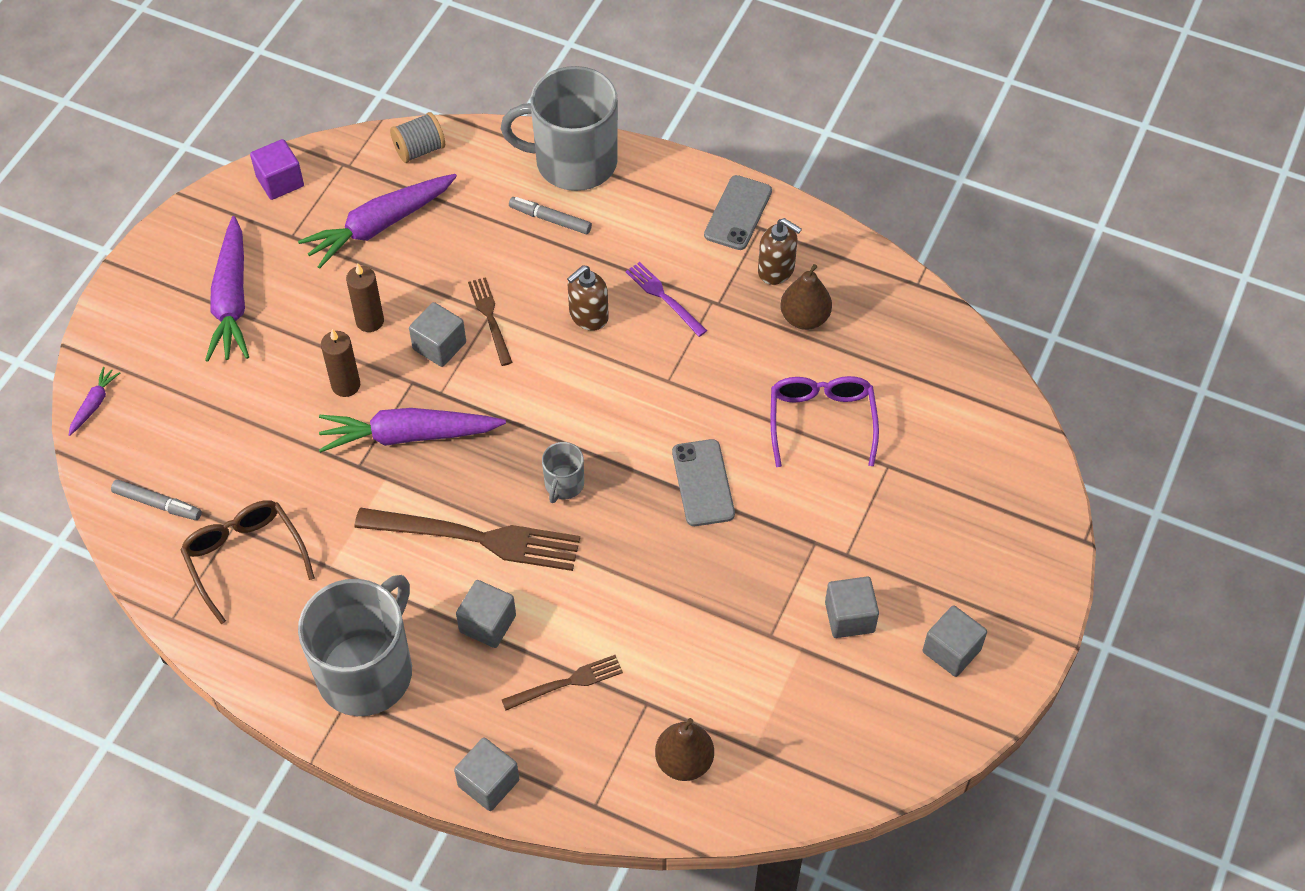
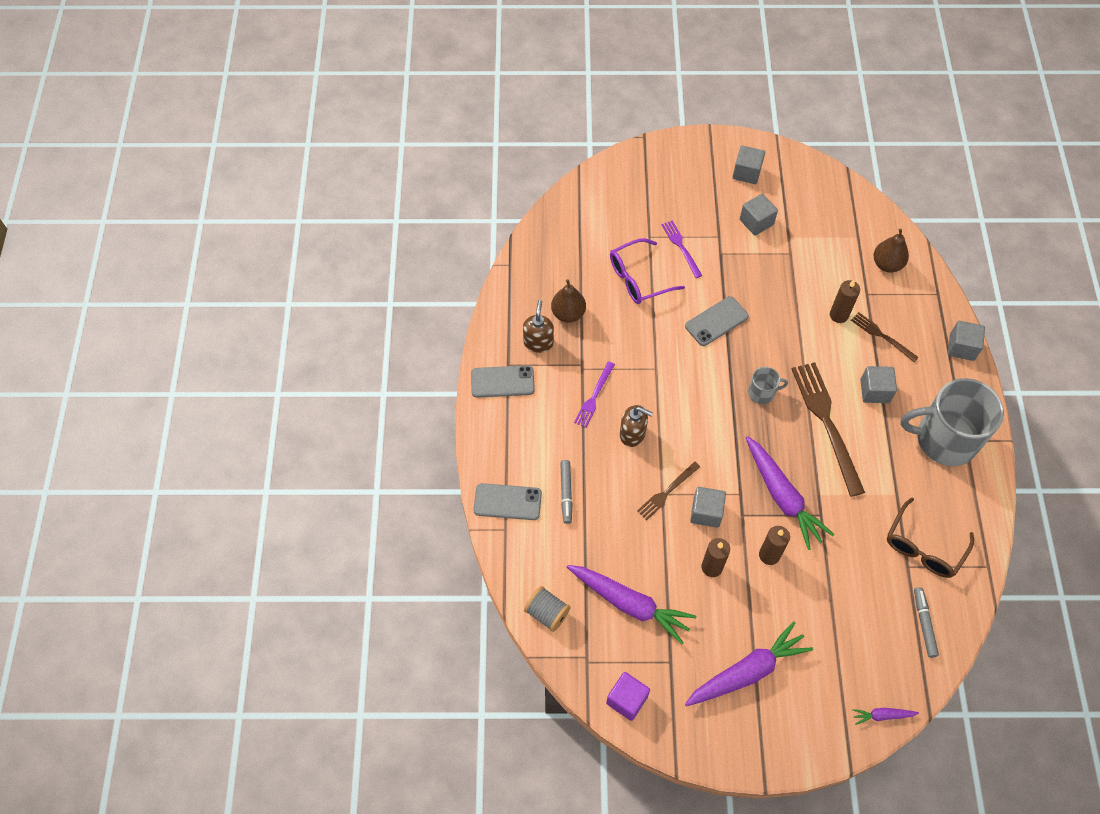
camera: 115 degrees left, 5 degrees up
grey mug [501,66,618,191] -> grey phone [473,483,542,520]
none -> purple fork [662,220,703,278]
none -> brown candle [830,280,860,323]

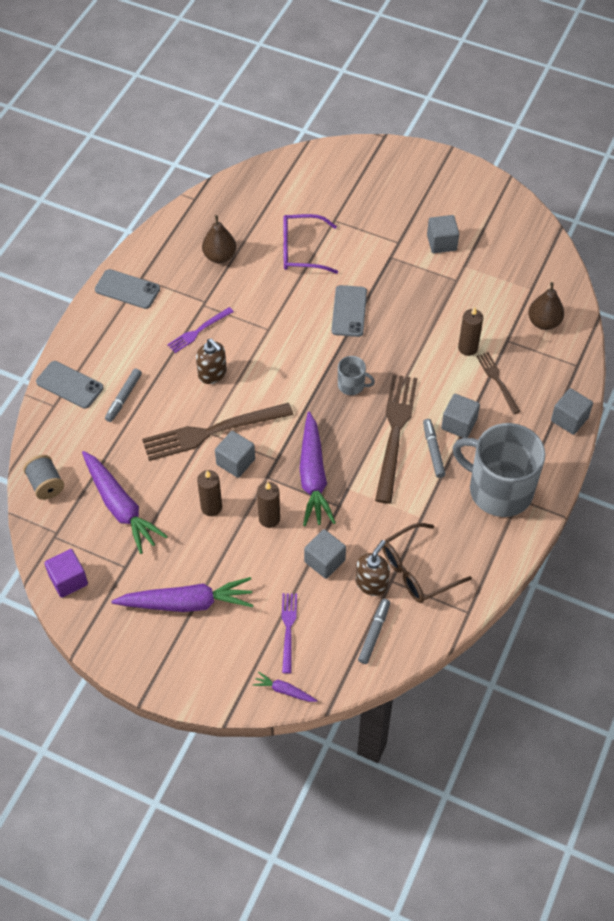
camera: 25 degrees right, 5 degrees down
brown soap dispenser [523,300,554,353] -> brown soap dispenser moved to [356,540,390,596]
brown fork [637,461,700,520] -> brown fork [142,403,293,461], size x1.91
purple fork [662,220,703,278] -> purple fork moved to [281,593,297,674]
grey phone [685,296,749,346] -> grey phone turned 75 degrees counterclockwise [331,285,367,337]
grey cube [733,145,765,184] -> grey cube moved to [304,529,346,579]
none -> grey marker [423,419,446,478]

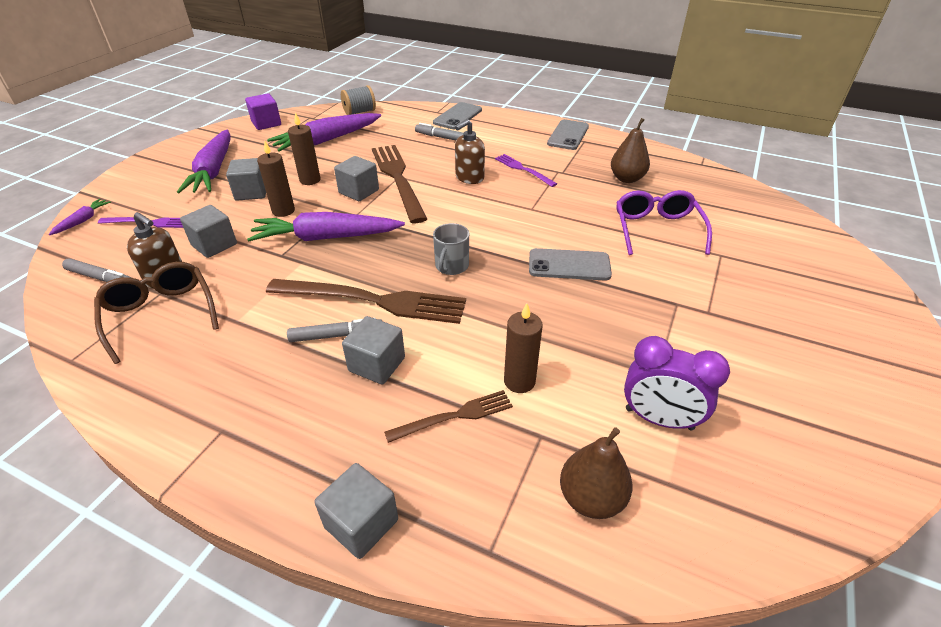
camera: 90 degrees right, 15 degrees down
grey cube [427,215,459,253] -> grey cube moved to [226,158,266,201]
grey mug [453,423,545,517] -> none
none -> purple clock [624,336,730,430]

